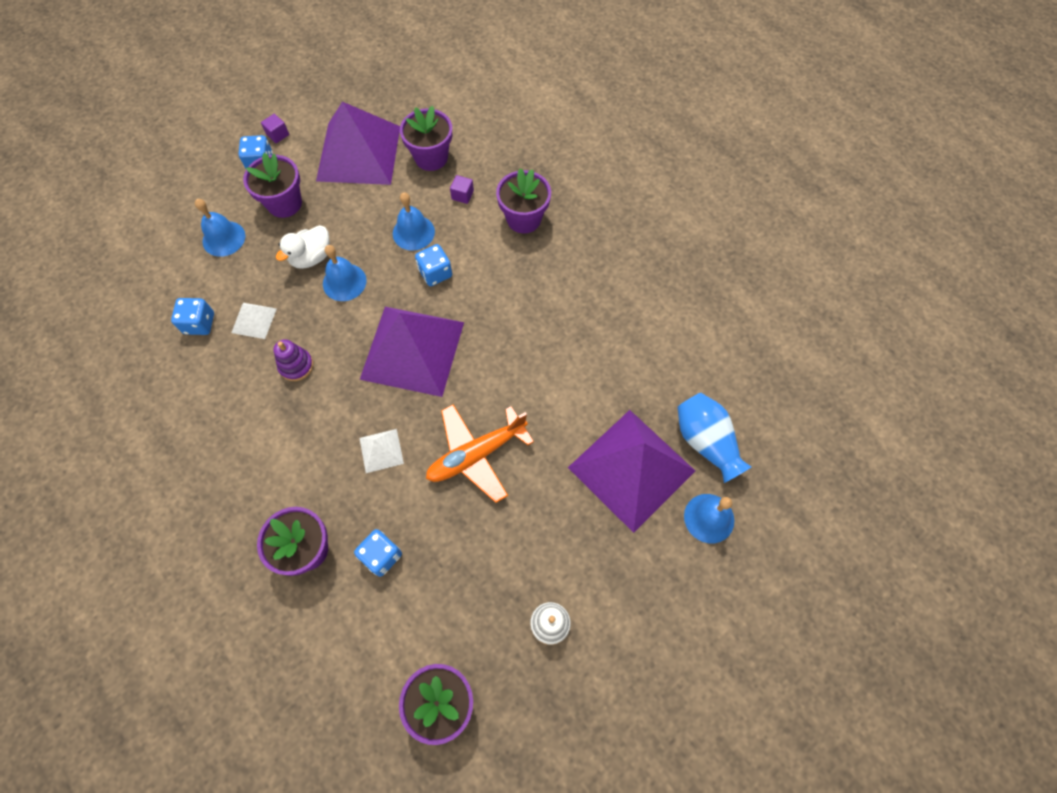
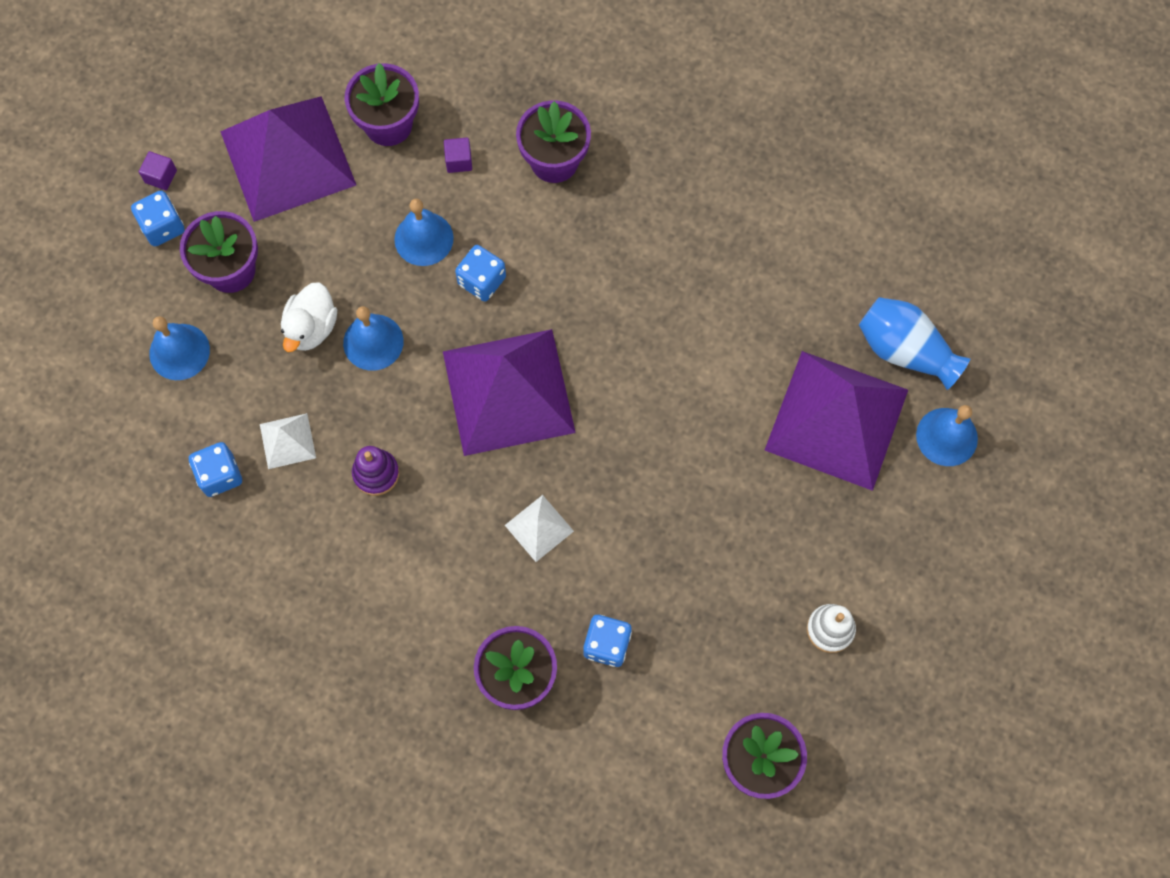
camera: 25 degrees left, 5 degrees up
orange plane [426,405,534,503] -> none

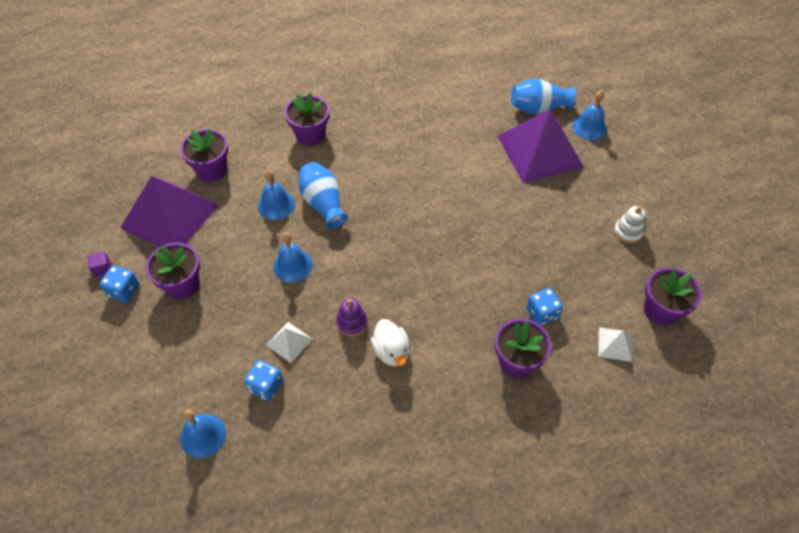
camera: 40 degrees left, 15 degrees down
blue bell [149,316,210,380] -> blue bell moved to [180,410,226,458]
white duck [281,282,337,352] -> white duck moved to [371,319,410,367]
purple pyramid [443,329,576,456] -> none
purple cube [444,138,472,173] -> none
blue dice [455,245,506,302] -> blue vase [299,162,348,229]
white pyramid [505,495,574,562] -> white pyramid moved to [598,327,632,362]

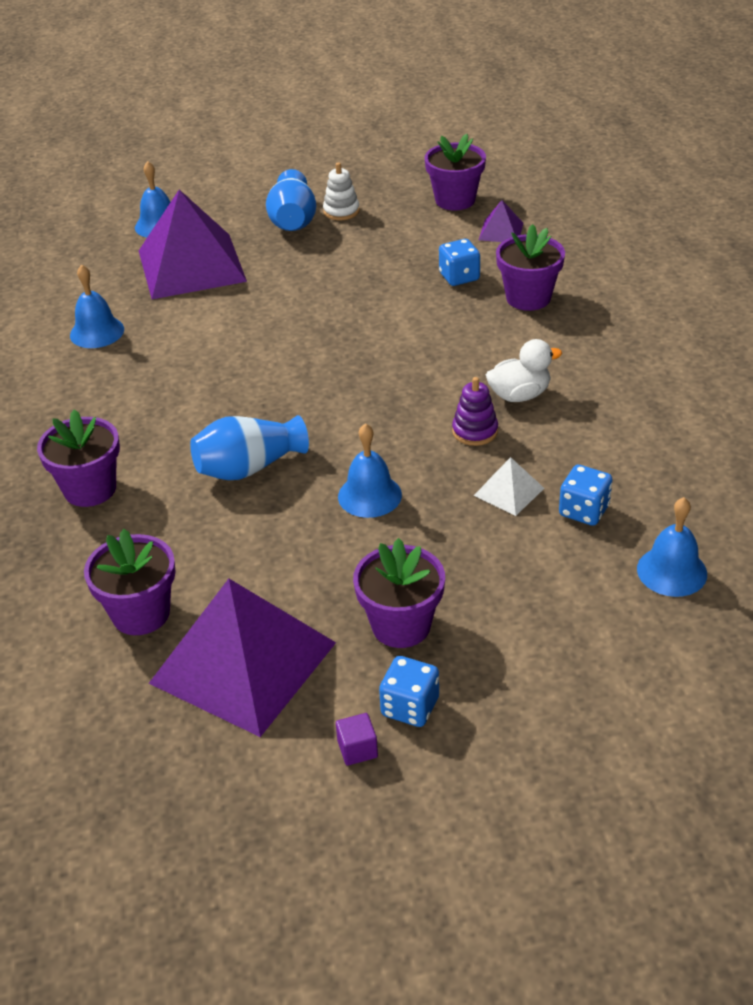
camera: 85 degrees left, 15 degrees down
blue bell [258,170,295,220] -> blue bell moved to [70,264,124,348]
blue vase [511,78,576,114] -> blue vase moved to [266,169,316,231]
white pyramid [598,327,632,362] -> purple pyramid [479,200,524,242]

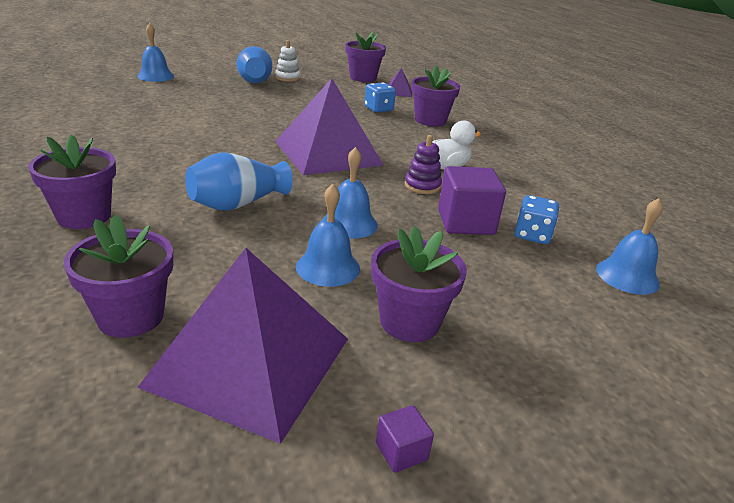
camera: 15 degrees left, 10 degrees down
blue bell [70,264,124,348] -> blue bell moved to [296,184,360,287]
purple pyramid [139,190,247,299] -> purple pyramid moved to [275,78,383,175]
blue dice [379,656,439,727] -> none
white pyramid [474,457,544,516] -> purple cube [438,166,506,235]

